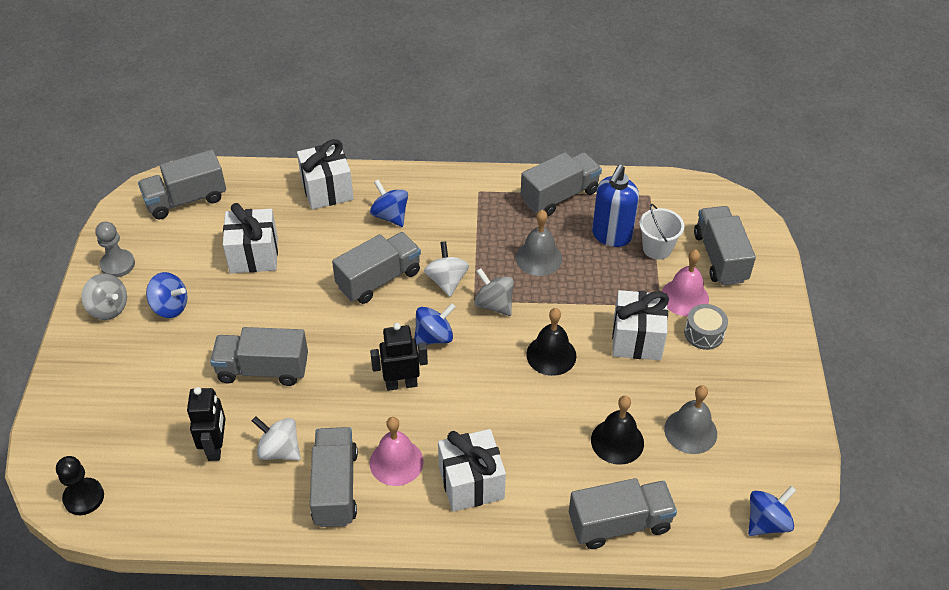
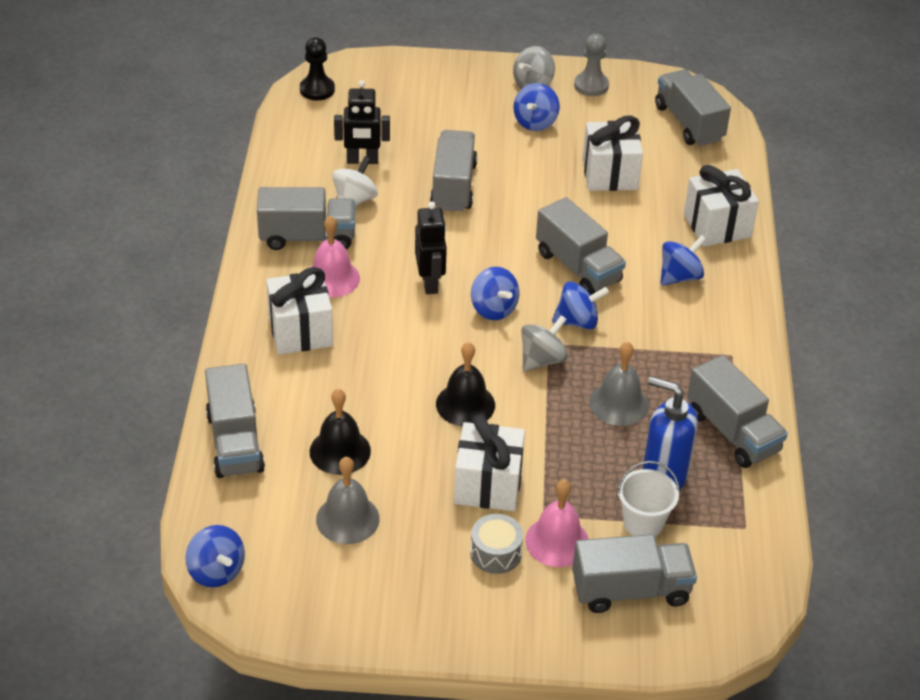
camera: 90 degrees right, 5 degrees down
white spinning top [424,241,469,297] -> blue spinning top [552,281,609,330]

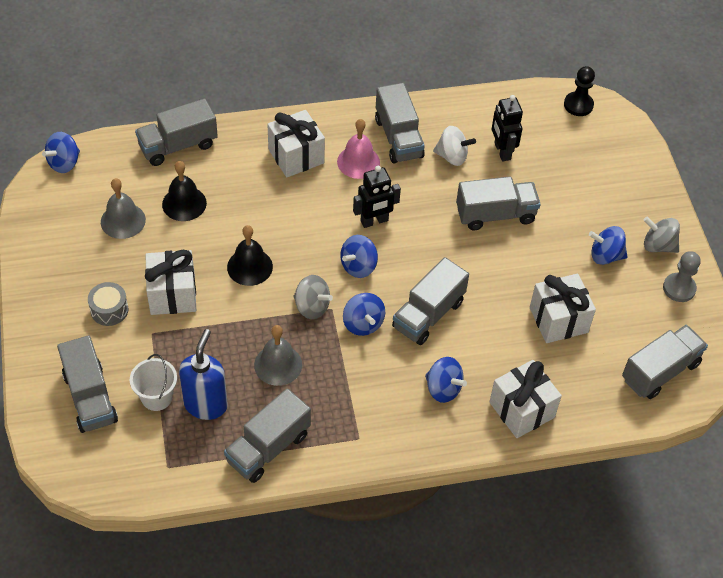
camera: 75 degrees right, 10 degrees up
pink bell [525,479,589,567] -> none

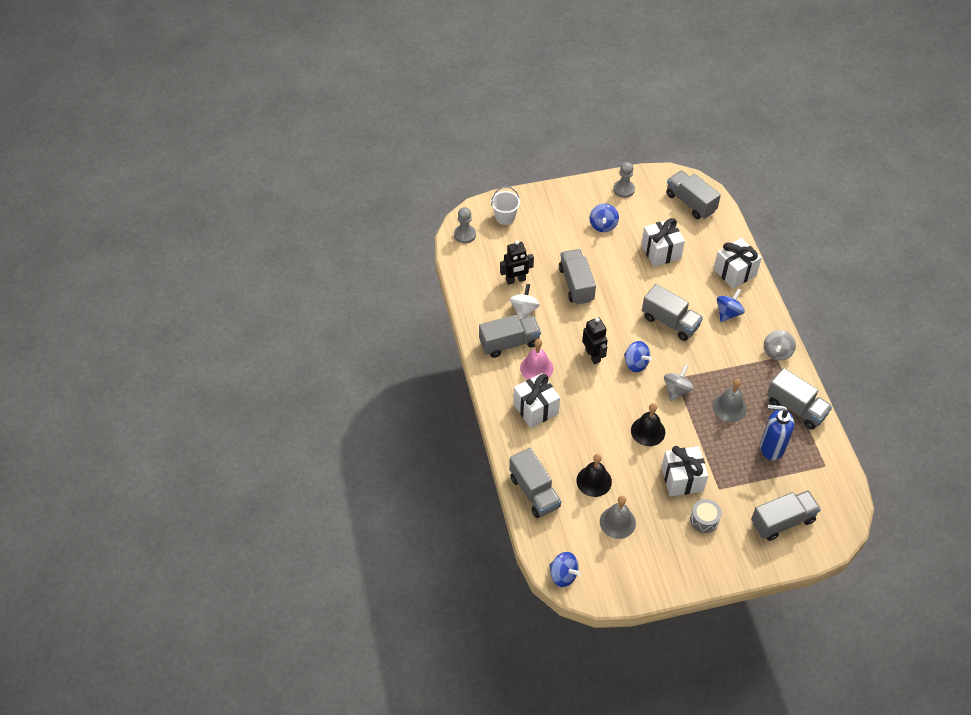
camera: 90 degrees left, 0 degrees up
white bucket [130,354,177,411] -> white bucket moved to [491,187,520,225]
blue spinning top [343,293,385,336] -> none
black pawn [564,66,595,116] -> grey pawn [454,207,476,243]
grey spinning top [644,217,680,253] -> grey spinning top moved to [764,330,796,361]

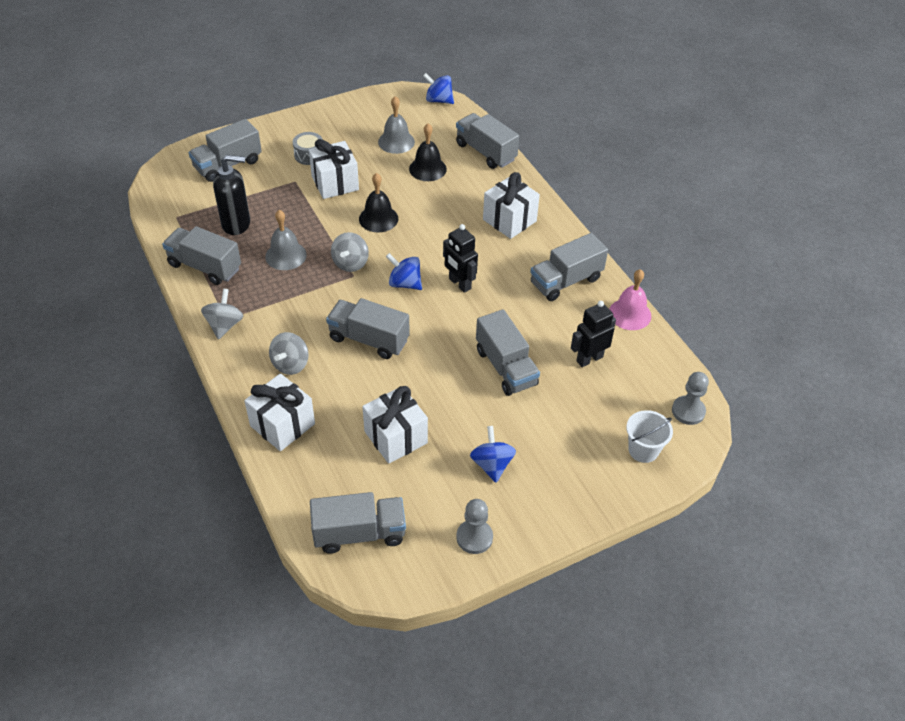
camera: 165 degrees right, 5 degrees down
white spinning top [510,284,540,319] -> none
pink bell [520,339,553,379] -> pink bell moved to [609,269,651,330]
grey truck [666,170,721,219] -> grey truck turned 45 degrees counterclockwise [310,492,406,554]
blue spinning top [717,289,745,322] -> grey spinning top [269,332,309,375]
blue soap dispenser [760,405,794,460] -> black soap dispenser [213,155,250,235]

